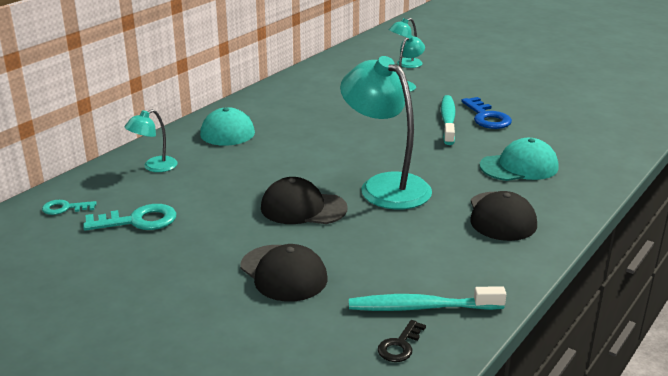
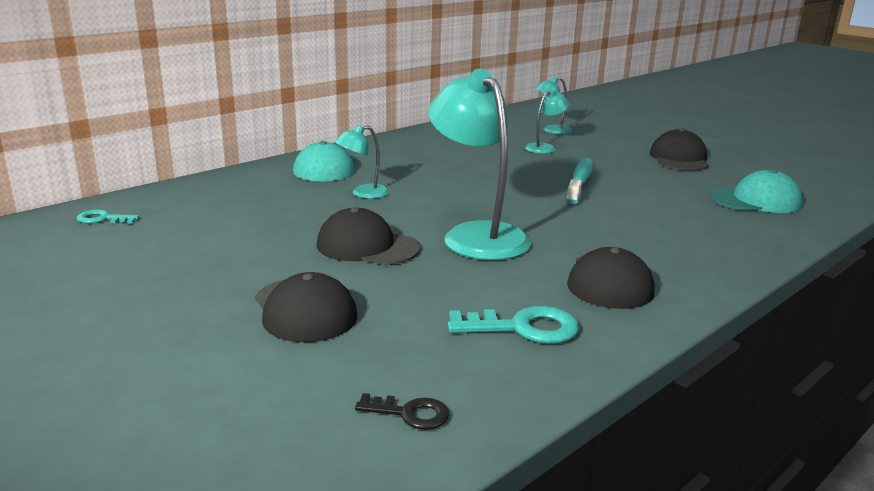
camera: 10 degrees right, 5 degrees down
turquoise key [83,204,176,231] -> turquoise key moved to [448,306,580,344]
turquoise lamp [124,109,178,172] -> turquoise lamp moved to [335,125,390,199]
turquoise toothbrush [349,286,506,311] -> none
black key [378,320,426,362] -> black key turned 120 degrees counterclockwise [355,393,449,430]
blue key [461,97,512,129] -> none
turquoise cap [480,138,558,181] -> turquoise cap moved to [711,169,803,213]
none -> black cap [650,128,709,170]

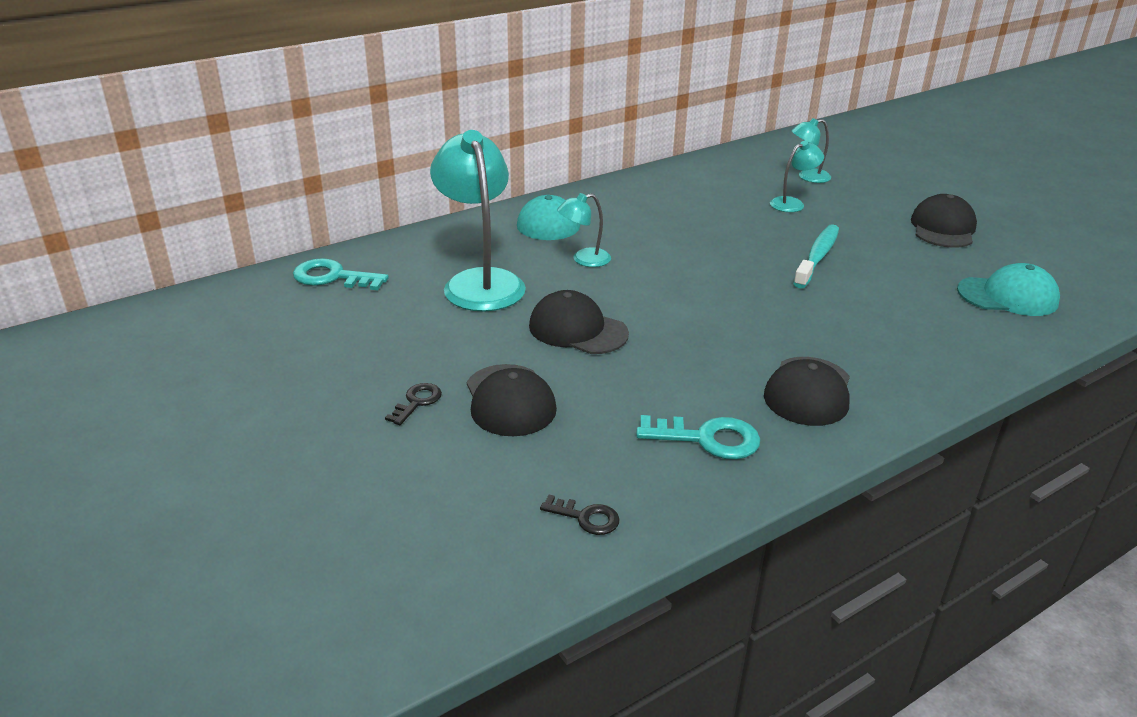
camera: 10 degrees right, 10 degrees up
turquoise key [77,209,139,223] -> turquoise key [293,258,389,290], size x1.68
turquoise lamp [428,69,531,260] -> turquoise lamp moved to [430,130,526,311]
none -> black key [385,383,442,425]

